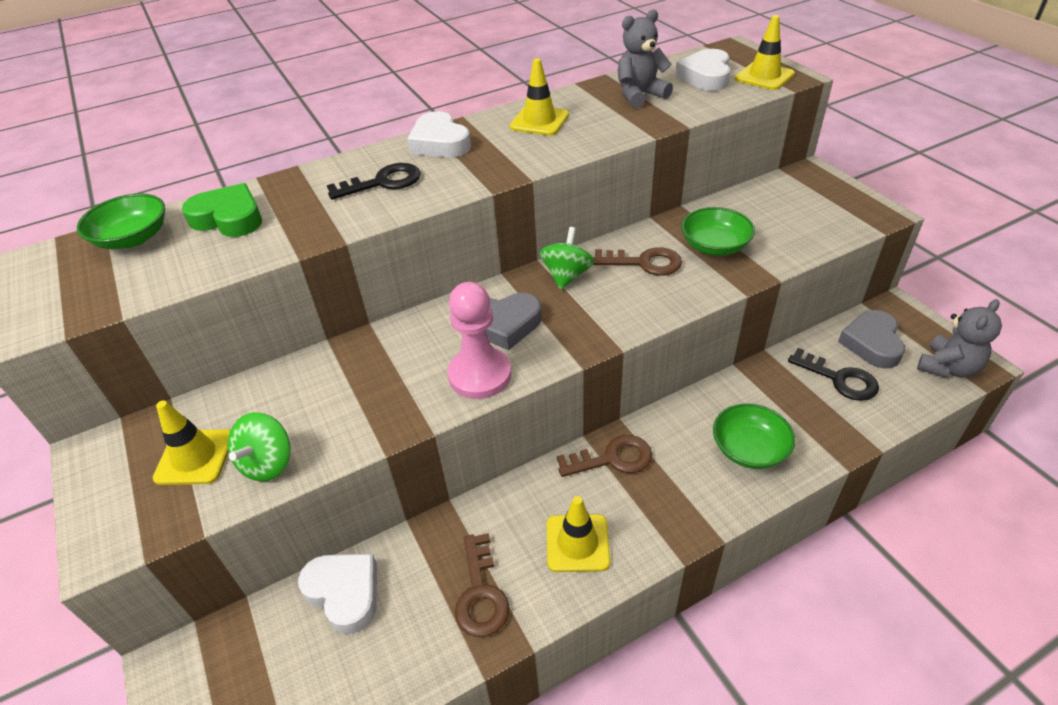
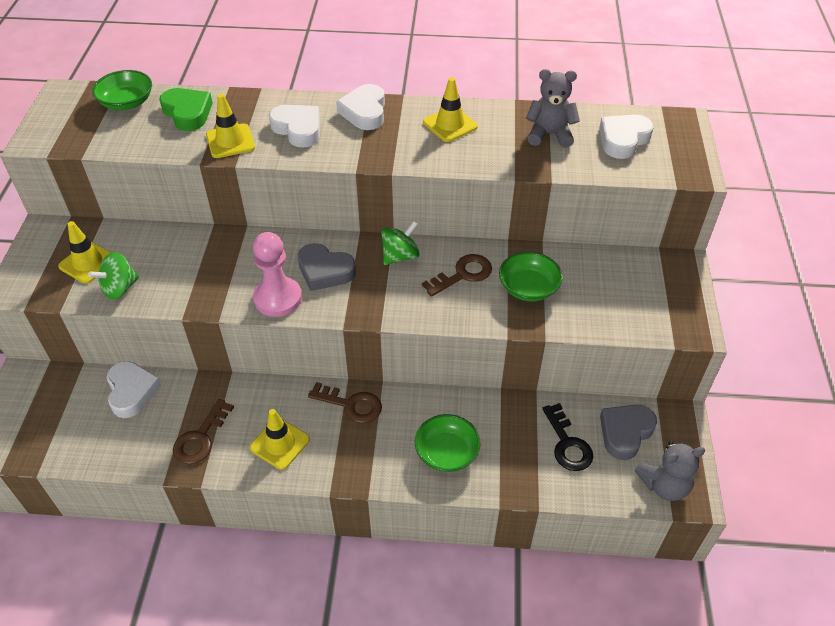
camera: 30 degrees right, 5 degrees up
black key [327,163,421,200] -> white heart [269,105,320,147]
brown key [593,247,682,275] -> brown key turned 75 degrees counterclockwise [422,254,492,297]
yellow traffic cone [735,15,795,90] -> yellow traffic cone moved to [206,94,255,158]

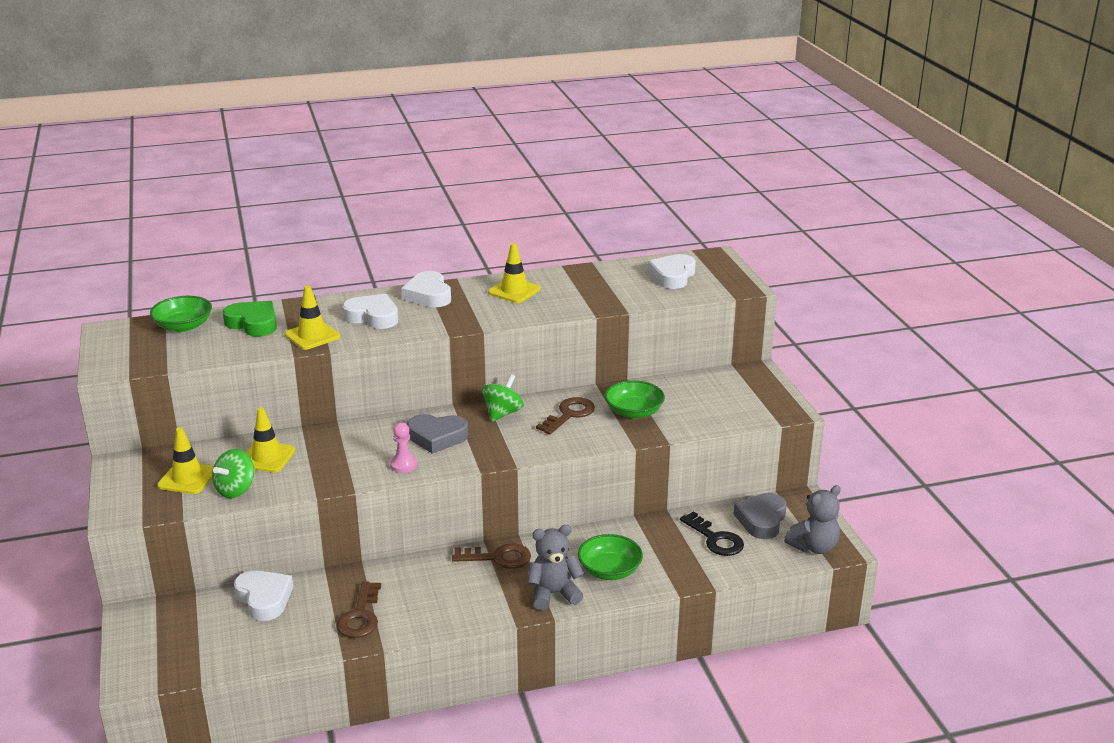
camera: 20 degrees left, 20 degrees down
yellow traffic cone [250,409,310,470] -> yellow traffic cone moved to [246,407,295,472]
pink pawn [253,232,302,317] -> pink pawn [390,423,417,473], size x0.55
grey teddy bear [526,69,580,148] -> grey teddy bear moved to [527,525,584,610]

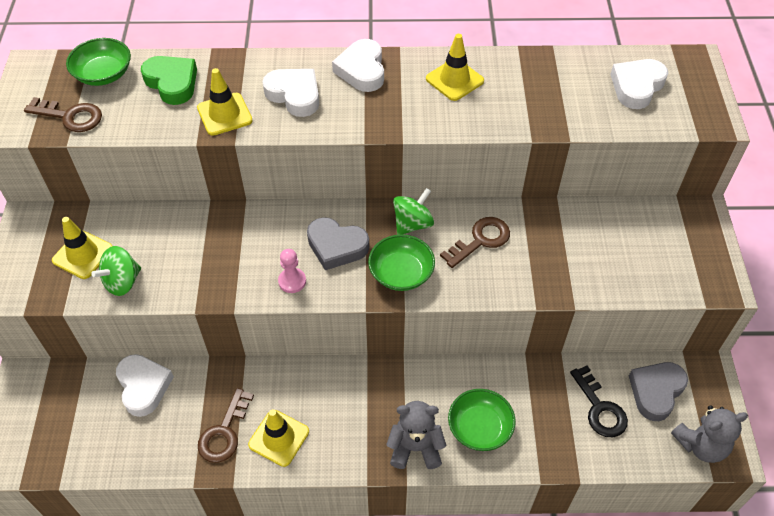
camera: 15 degrees right, 25 degrees up
yellow traffic cone [246,407,295,472] -> yellow traffic cone moved to [248,409,309,467]
brown key [452,543,531,569] -> brown key moved to [24,97,102,132]
green bowl [605,380,665,419] -> green bowl moved to [368,235,435,291]

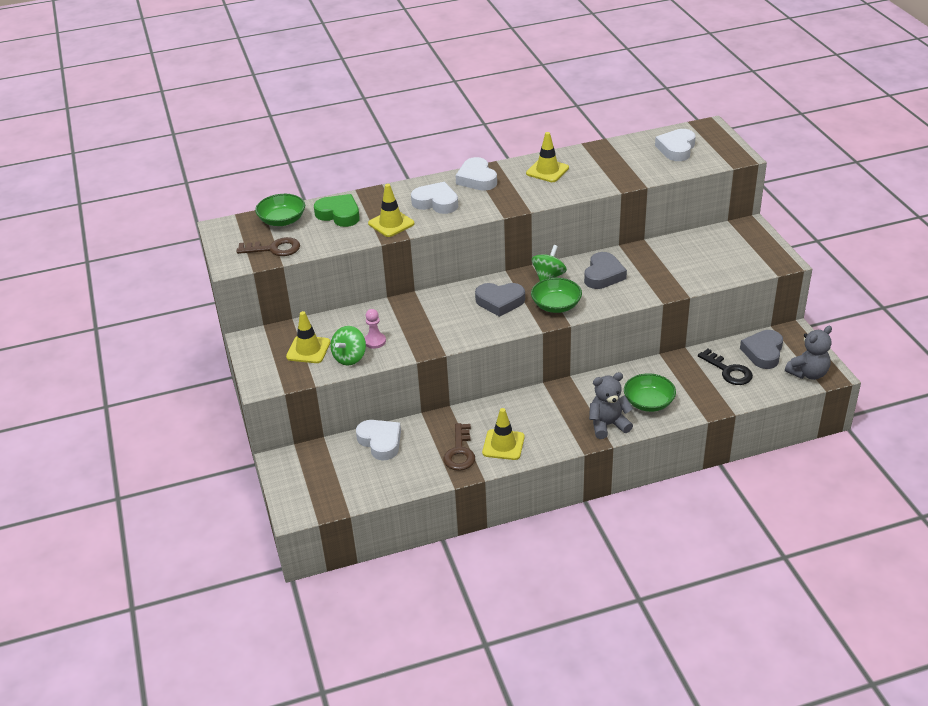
camera: 15 degrees left, 15 degrees down
pink pawn [278,249,306,293] -> pink pawn moved to [365,309,386,349]
brown key [440,217,510,268] -> grey heart [584,252,627,289]

